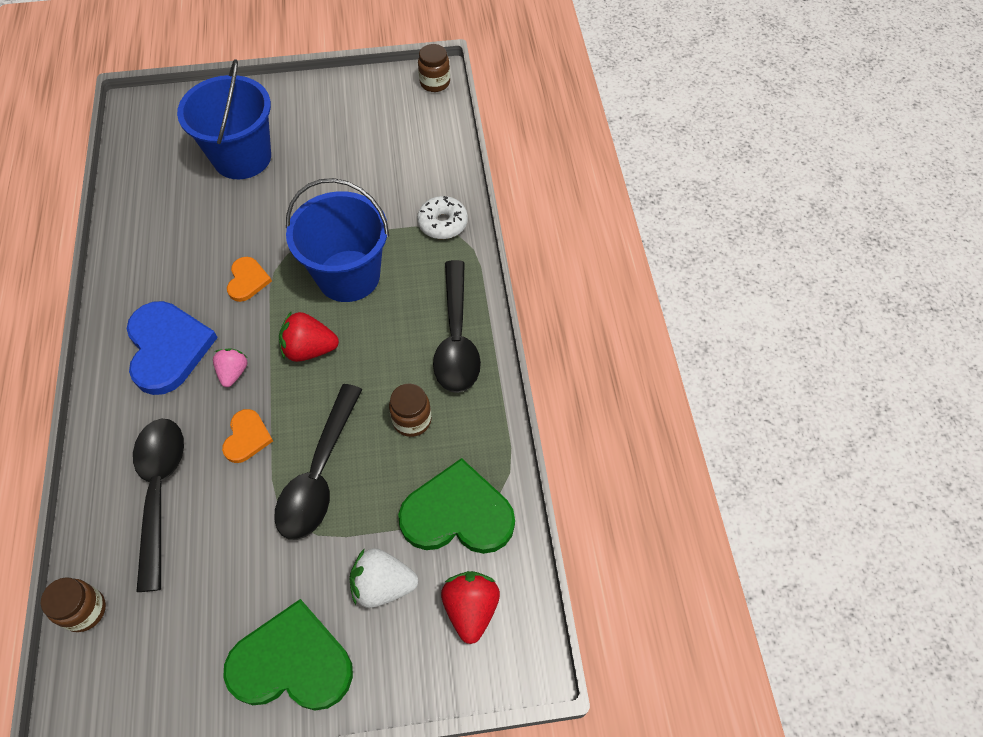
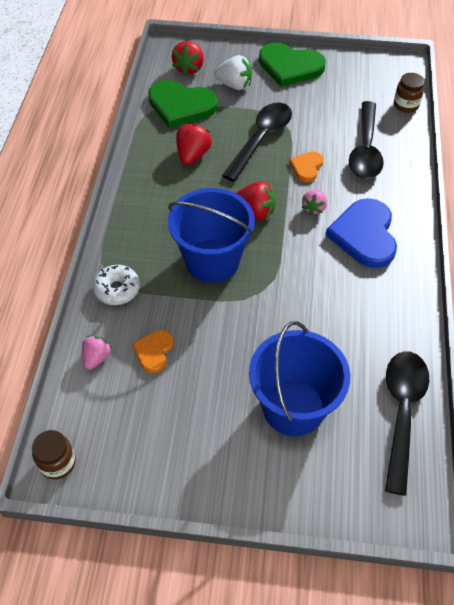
camera: 165 degrees left, 5 degrees down
orange heart [227,257,272,302] -> orange heart moved to [132,330,174,373]
brown jar [389,383,432,437] -> red strawberry [176,123,212,165]
black spoon [433,260,481,393] -> black spoon moved to [385,351,429,496]
none -> pink strawberry [82,336,112,370]

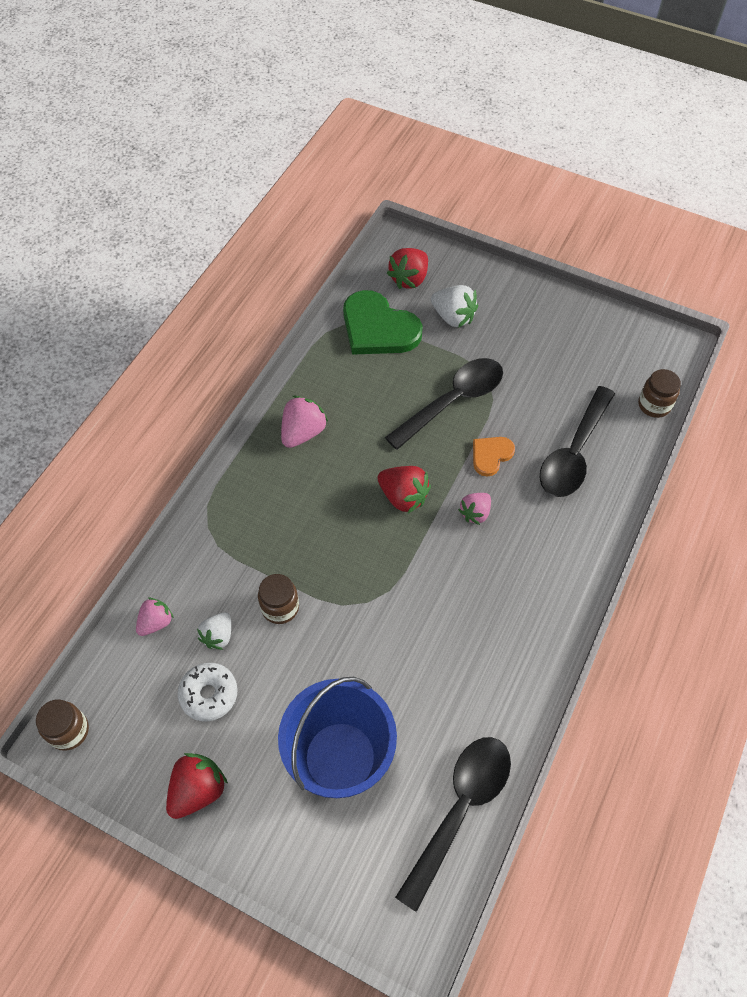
camera: 20 degrees right, 5 degrees up
white donut [93,265,140,305] -> white donut moved to [178,663,238,721]
orange heart [132,330,174,373] -> white strawberry [197,612,231,650]
blue bucket [168,188,255,283] -> none
red strawberry [176,123,212,165] -> red strawberry moved to [166,753,228,819]
green heart [259,42,326,87] -> none
blue heart [325,198,397,268] -> none
none -> brown jar [258,574,299,624]
none -> pink strawberry [281,396,328,448]

